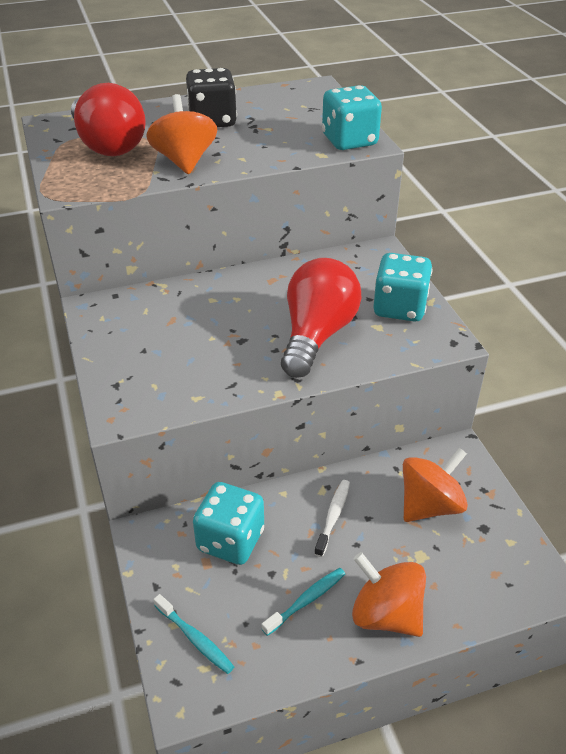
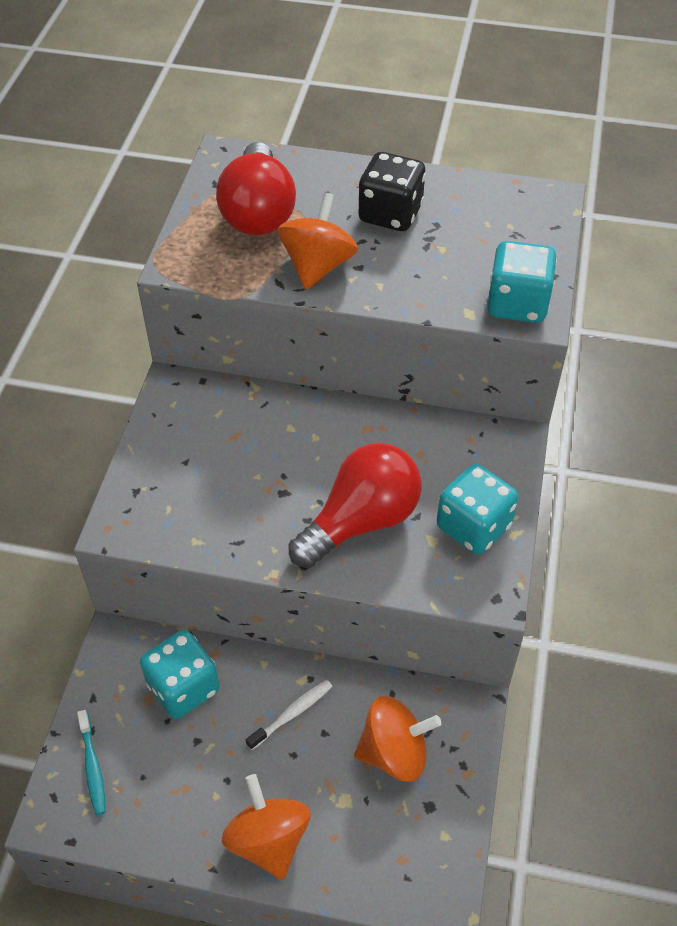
camera: 30 degrees right, 10 degrees up
turquoise toothbrush [262,568,345,636] -> none

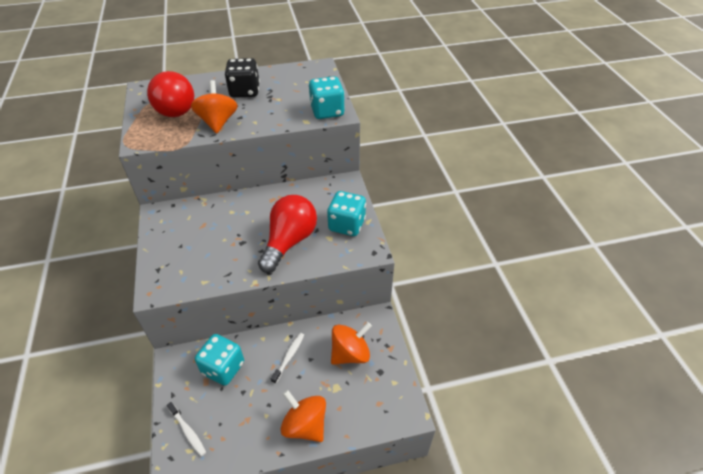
camera: 25 degrees left, 5 degrees down
turquoise toothbrush [77,710,106,815] -> white toothbrush [167,402,206,456]

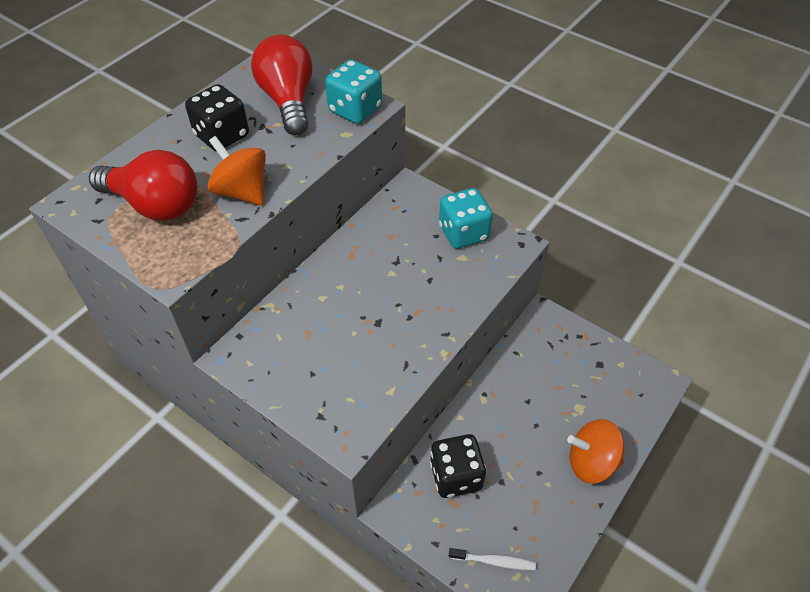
camera: 40 degrees left, 5 degrees up
turquoise dice [195,334,244,386] -> black dice [430,434,486,498]
red light bulb [258,195,317,273] -> red light bulb moved to [251,35,312,135]
white toothbrush [271,333,304,384] -> none
orange spinning top [331,322,372,365] -> none

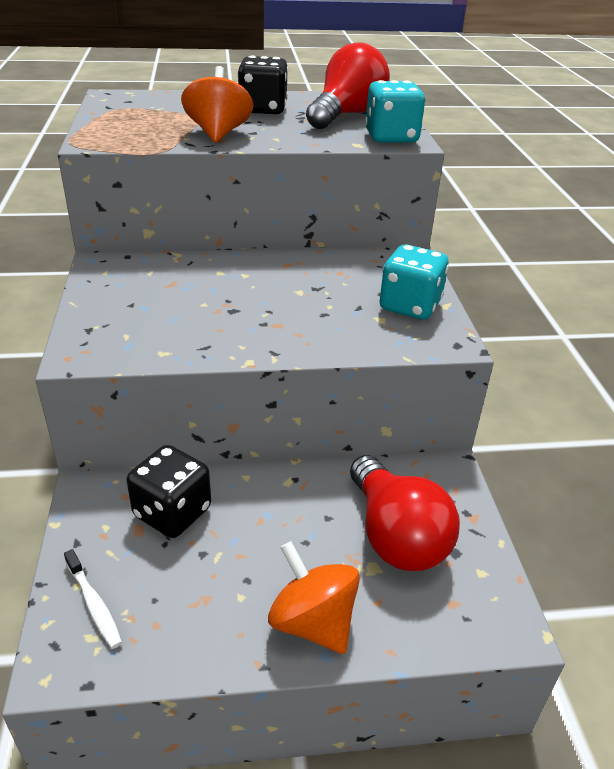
camera: 45 degrees right, 15 degrees down
red light bulb [89,150,197,221] -> red light bulb moved to [350,455,460,571]

